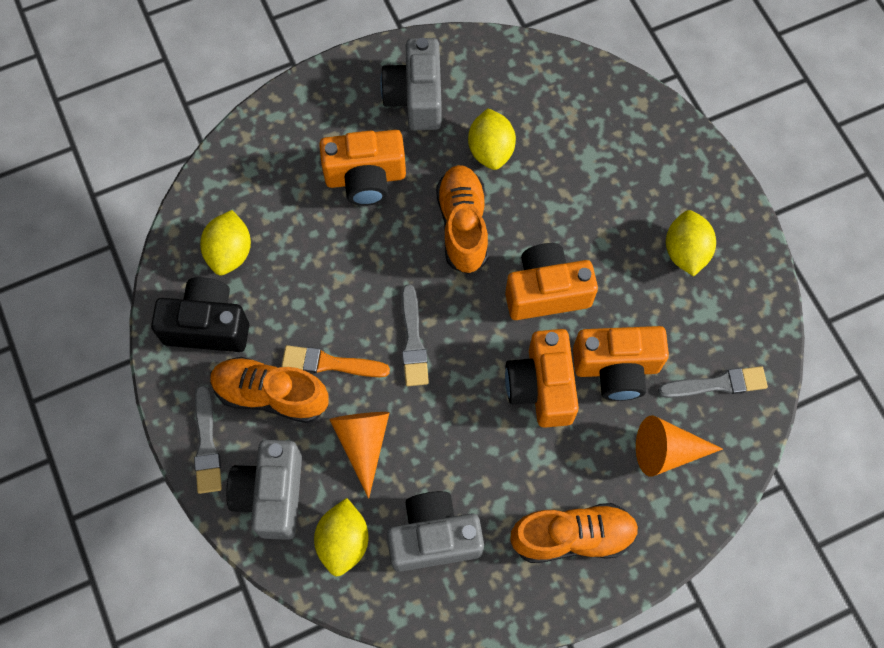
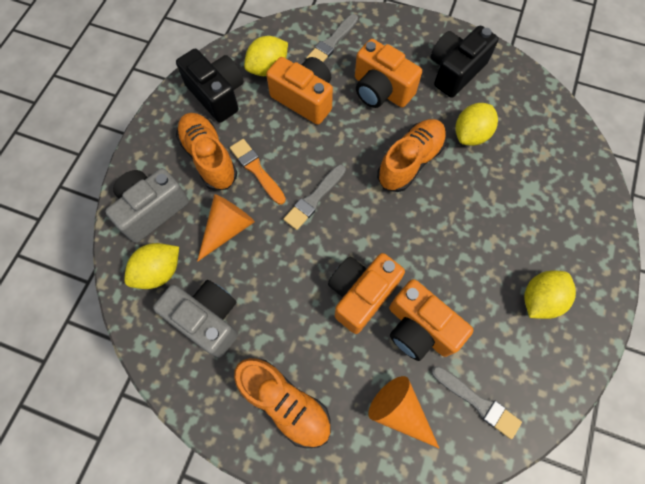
camera: 45 degrees right, 0 degrees up
grey brush [194,385,222,494] -> grey brush moved to [306,14,358,62]
grey camera [380,38,442,130] -> black camera [431,26,499,98]
orange camera [505,243,598,320] -> orange camera moved to [266,57,333,125]

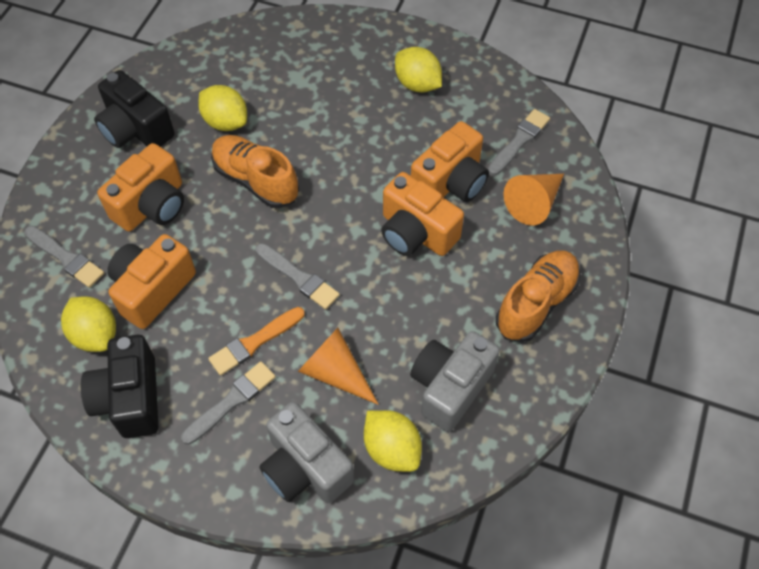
camera: 90 degrees left, 10 degrees down
black camera [176,49,244,123] -> black camera turned 60 degrees counterclockwise [81,335,158,438]
orange shoe [176,113,237,191] -> grey brush [181,361,276,445]

